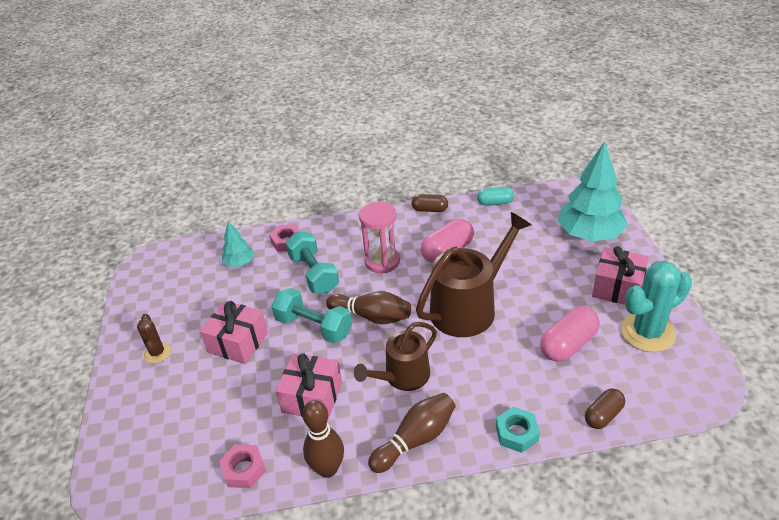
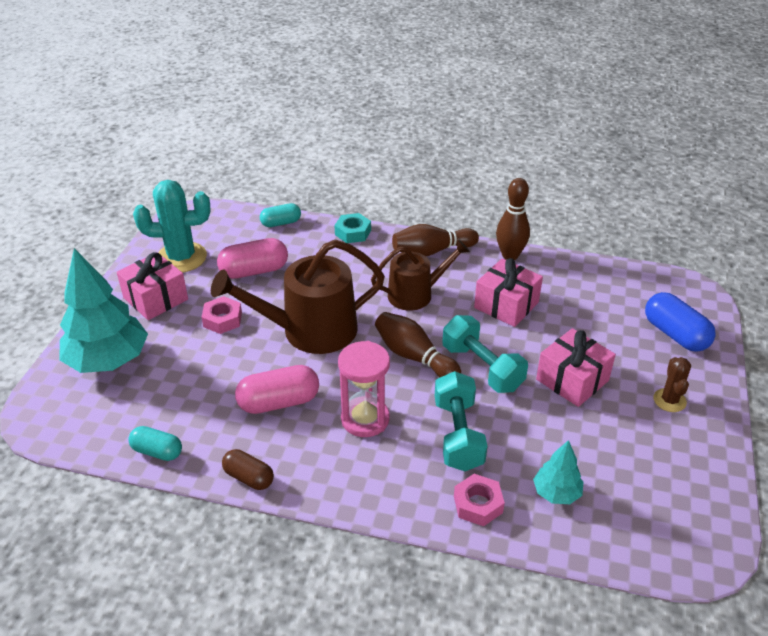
camera: 160 degrees left, 0 degrees up
pink nut [219,444,266,488] -> pink nut moved to [202,296,242,334]
brown capsule [585,388,625,429] -> turquoise capsule [260,203,301,227]
none -> blue capsule [645,292,716,352]

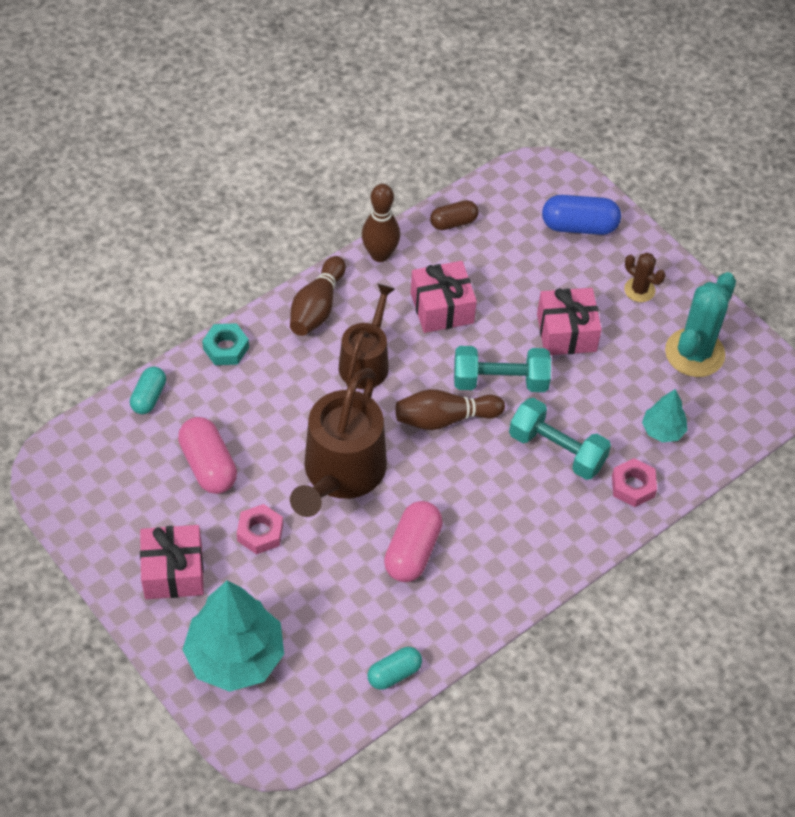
camera: 55 degrees left, 15 degrees up
turquoise cactus [133,180,211,273] -> turquoise cactus moved to [665,272,736,377]
pink capsule [217,238,288,279] -> pink capsule turned 45 degrees counterclockwise [178,417,237,494]
brown capsule [222,449,274,490] -> brown capsule moved to [430,200,479,230]
pink hourglass [338,341,390,437] -> none

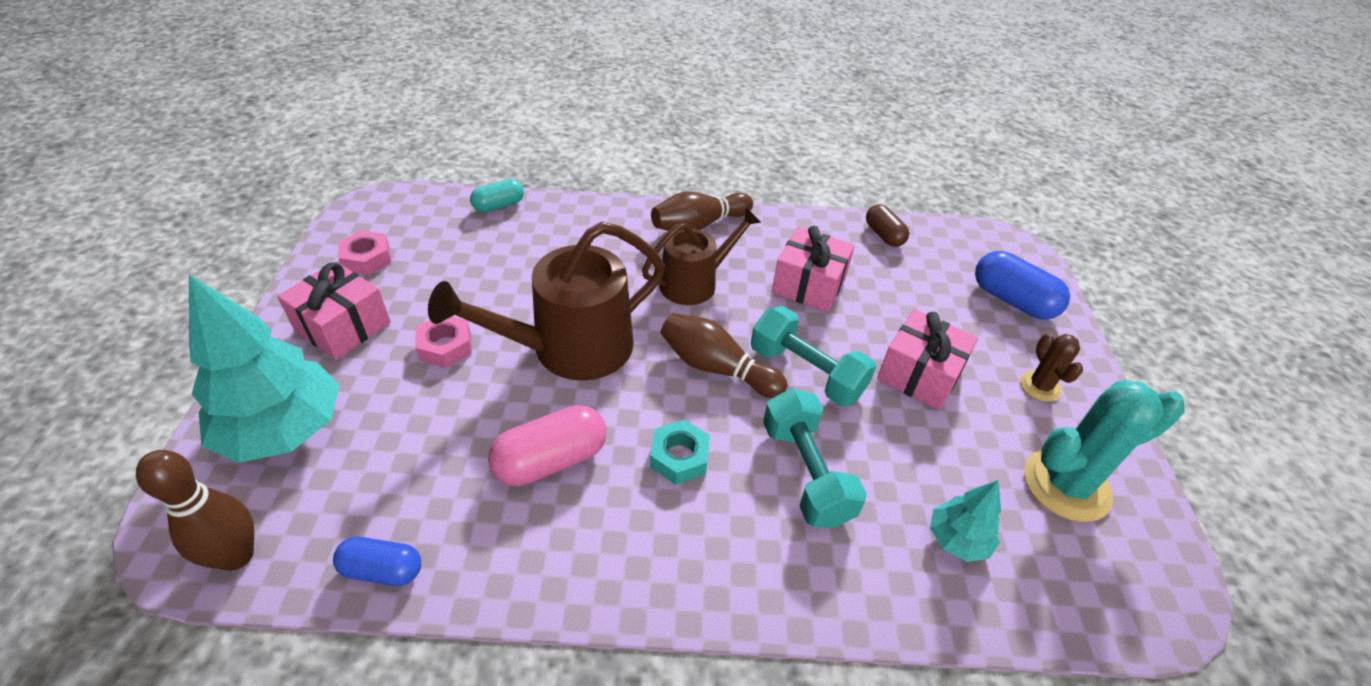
camera: 40 degrees right, 10 degrees down
pink capsule [178,417,237,494] -> none
turquoise nut [202,323,249,365] -> turquoise nut moved to [650,419,710,485]
brown bowling pin [362,184,400,262] -> brown bowling pin moved to [136,450,254,571]
turquoise capsule [367,647,422,690] -> blue capsule [333,537,421,586]
brown capsule [430,200,479,230] -> brown capsule turned 45 degrees clockwise [866,204,909,247]
pink nut [612,458,657,507] -> pink nut moved to [338,230,391,275]

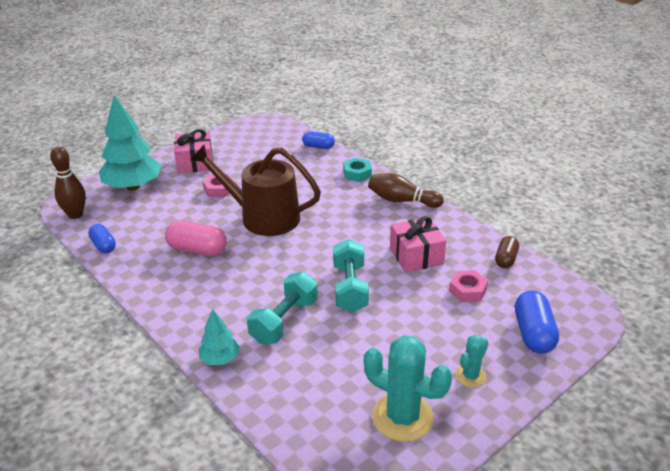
camera: 50 degrees right, 10 degrees down
pink nut [338,230,391,275] -> pink nut moved to [449,270,488,302]
turquoise capsule [470,179,524,213] -> blue capsule [302,131,335,149]
brown watering can [642,208,761,305] -> none
turquoise nut [650,419,710,485] -> turquoise nut moved to [343,158,372,182]
brown bowling pin [661,313,787,398] -> none
pink gift [877,309,978,410] -> none
turquoise tree [930,480,1001,562] -> turquoise tree moved to [199,309,240,365]
brown cactus [1020,333,1083,402] -> turquoise cactus [455,335,488,387]

